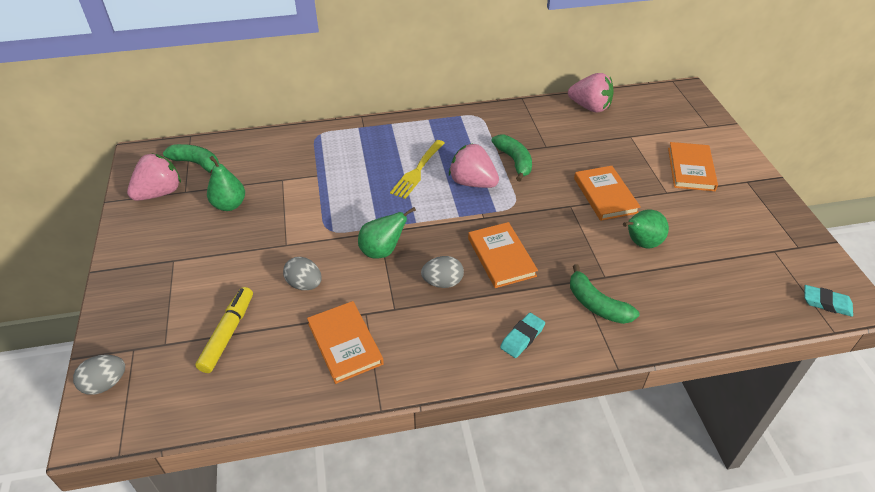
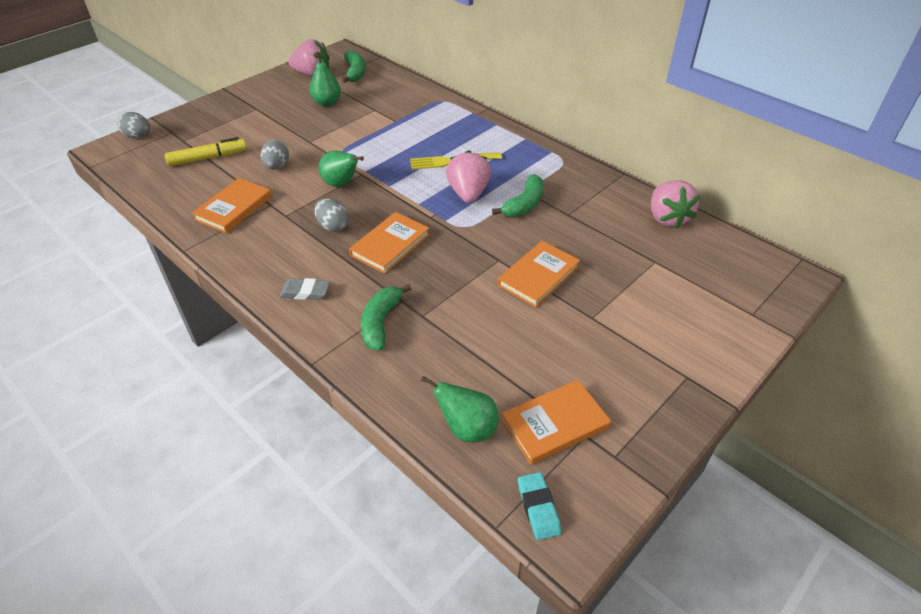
camera: 55 degrees right, 0 degrees up
turquoise eraser [500,313,545,358] -> grey eraser [280,278,330,300]
green pear [623,209,669,248] -> green pear moved to [421,376,499,443]
orange book [668,142,718,191] -> orange book moved to [501,380,611,465]

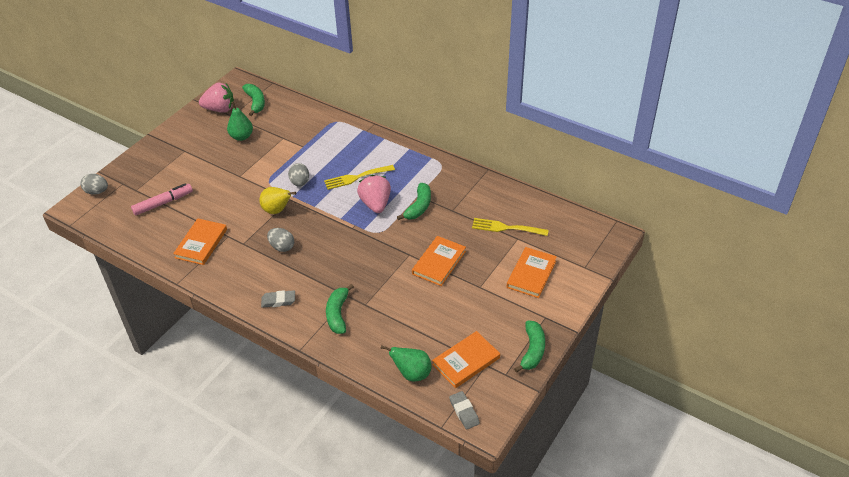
camera: 10 degrees left, 0 degrees up
yellow marker [165,137,247,166] -> pink marker [131,183,193,216]
grey egg [260,140,289,170] -> grey egg moved to [288,163,309,187]
green pear [319,151,364,187] -> yellow pear [259,187,297,214]
orange book [349,212,430,274] -> orange book moved to [507,247,557,298]
turquoise eraser [518,472,561,540] -> grey eraser [449,391,480,429]
pink strawberry [651,180,700,229] -> none
none -> yellow fork [472,218,549,236]
none -> green banana [514,320,545,373]

